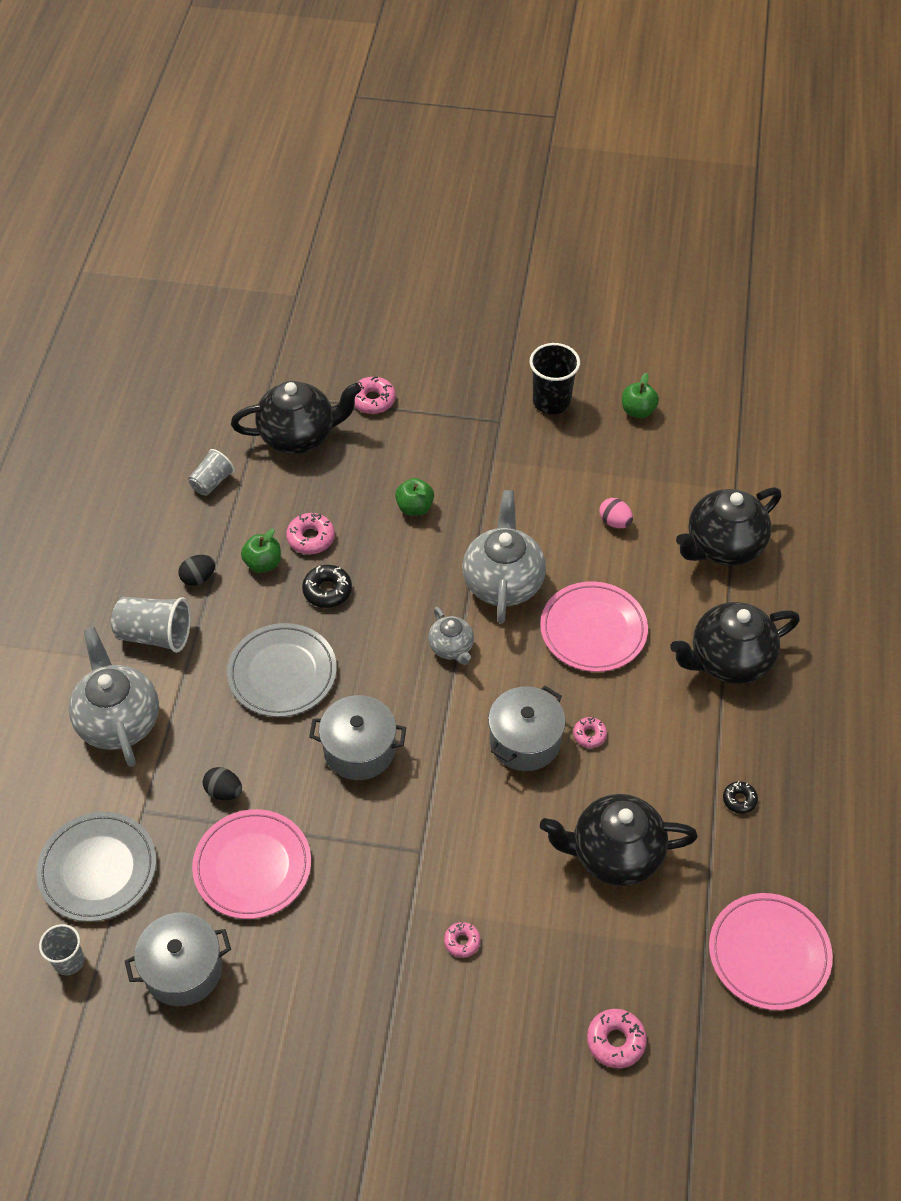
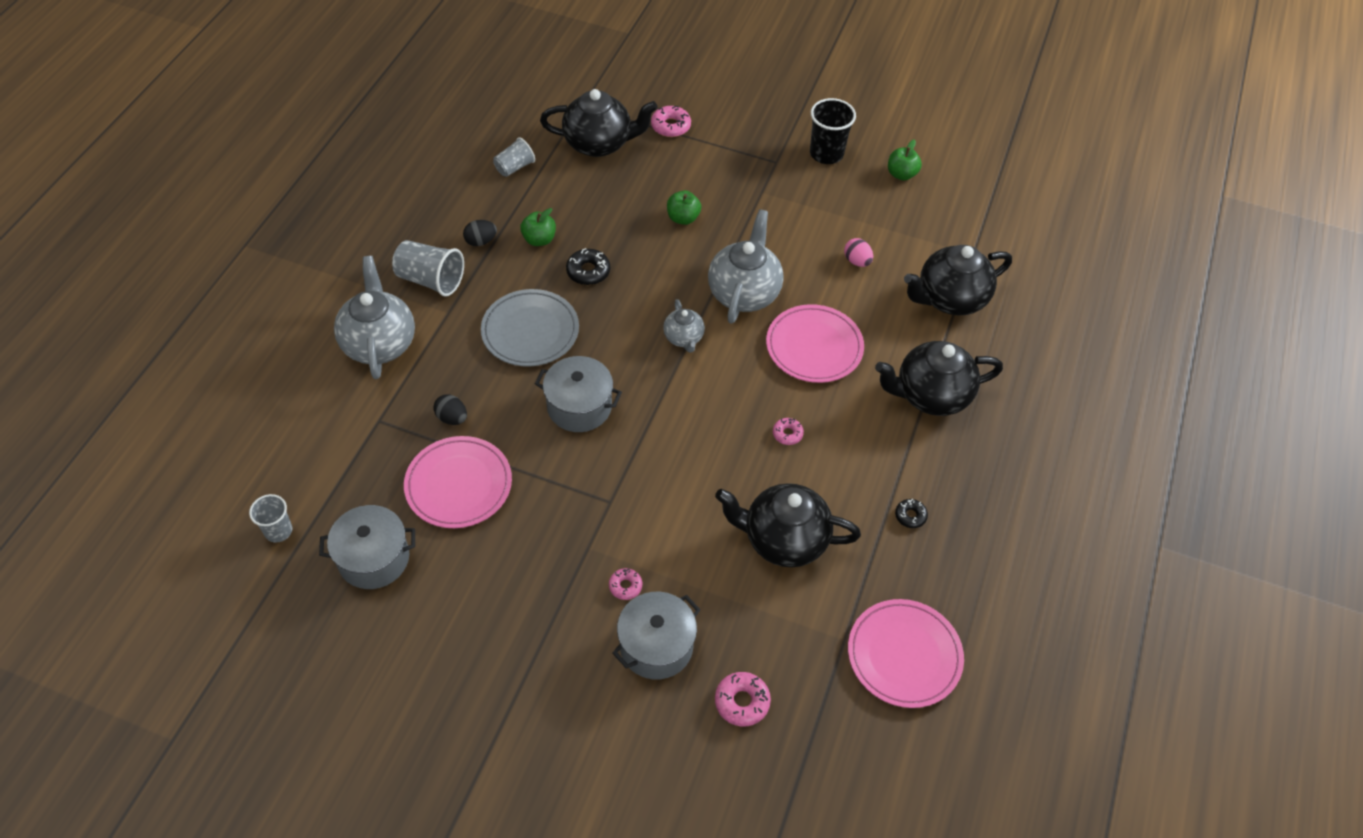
camera: 10 degrees right, 0 degrees up
grey plate [36,812,156,922] -> none
pink donut [286,513,335,554] -> none
grey pot [488,686,566,771] -> grey pot moved to [612,592,701,679]

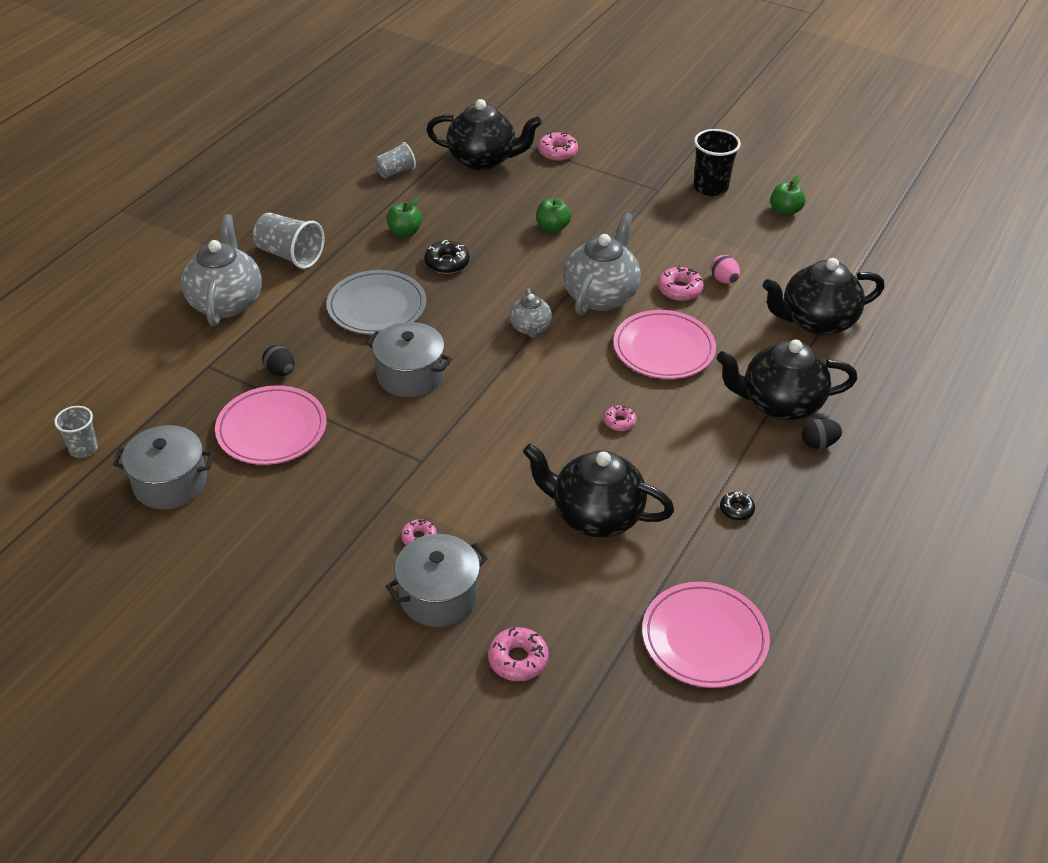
camera: 10 degrees right, 10 degrees down
black egg [463,220,497,246] -> black egg moved to [802,419,842,449]
none -> pink donut [658,265,704,301]

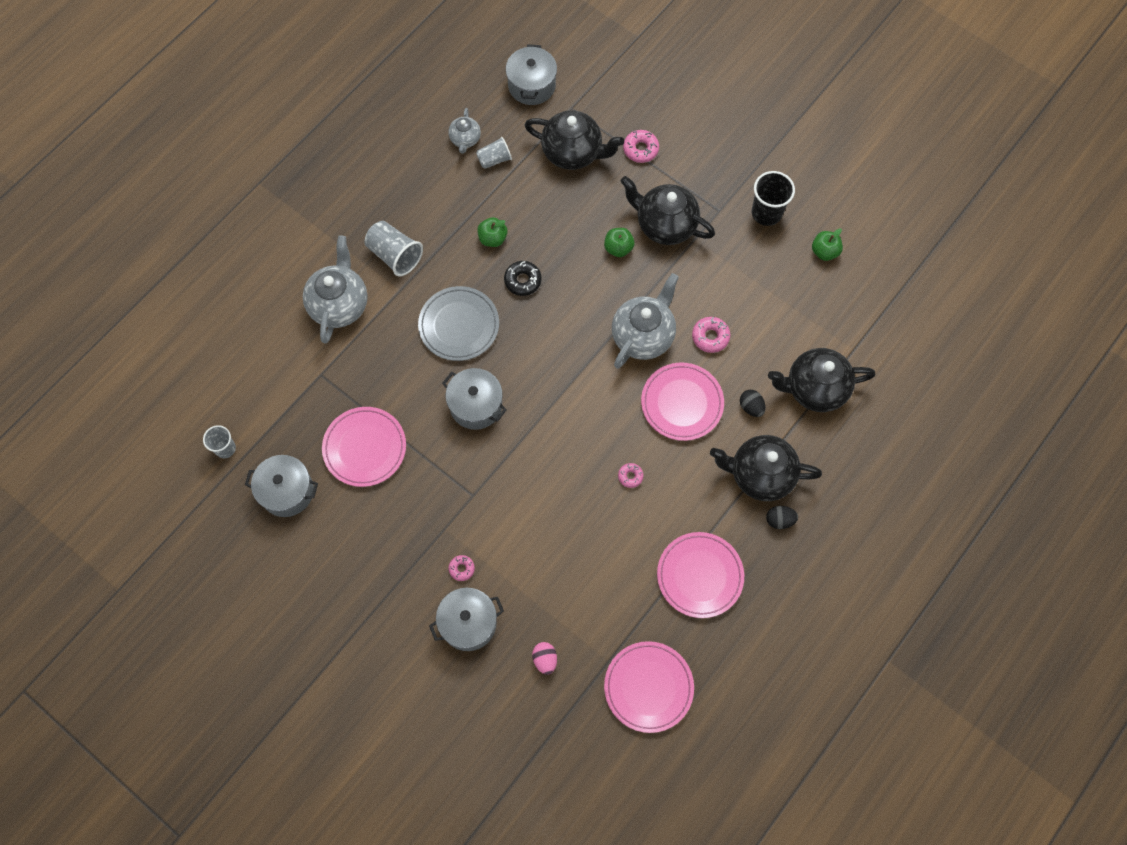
camera: 10 degrees right, 25 degrees up
black egg [262,345,295,376] -> black egg moved to [740,390,766,417]
pink donut [488,627,549,681] -> none
grey teapot [509,288,552,338] -> grey teapot moved to [448,108,481,154]
black teapot [523,444,674,537] -> black teapot moved to [621,176,715,245]
pink egg [711,255,740,284] -> pink egg moved to [532,642,557,675]
black donut [720,491,755,521] -> pink plate [657,532,744,618]
none -> grey pot [506,44,557,105]

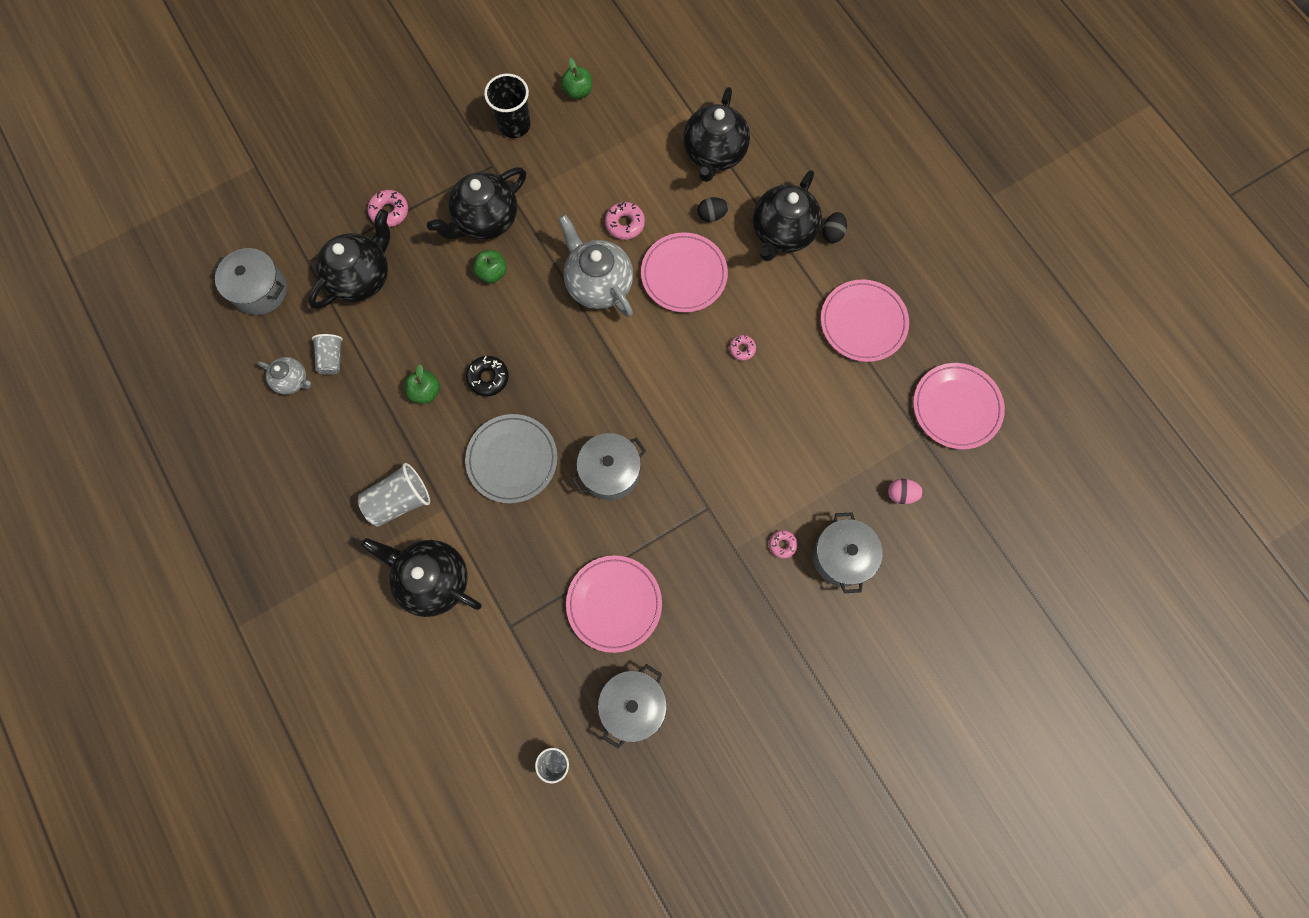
camera: 70 degrees left, 5 degrees up
grey teapot [303,235,368,344] -> black teapot [361,538,481,617]

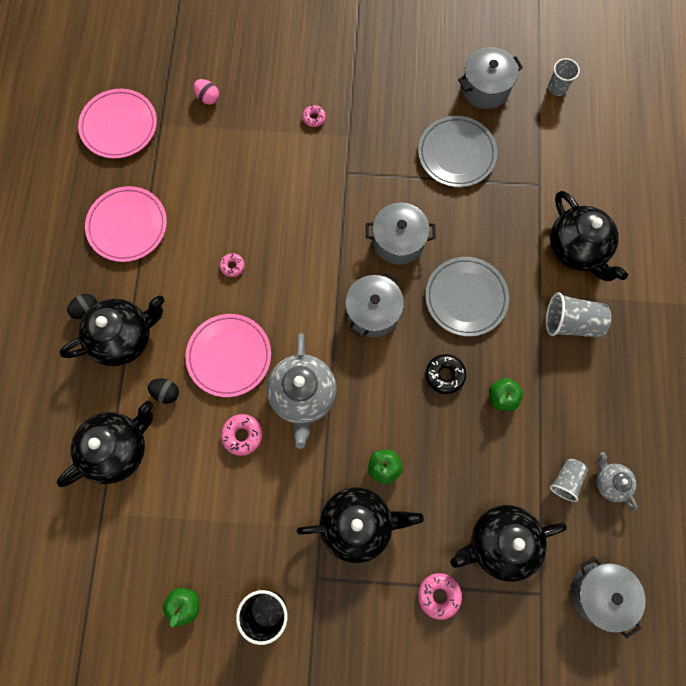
camera: 145 degrees left, 0 degrees up
pink plate [566,556,662,653] -> grey plate [418,116,497,187]
grey pot [812,512,883,593] -> grey pot moved to [345,272,404,338]

